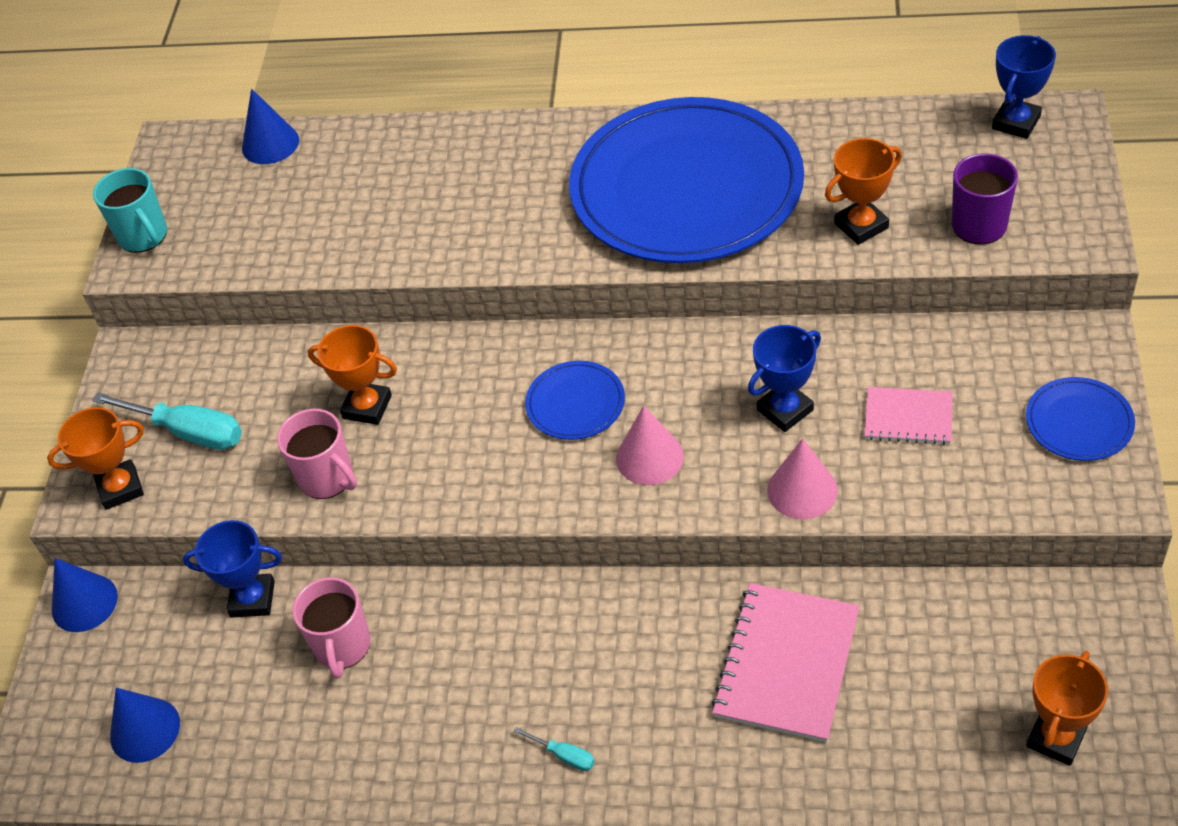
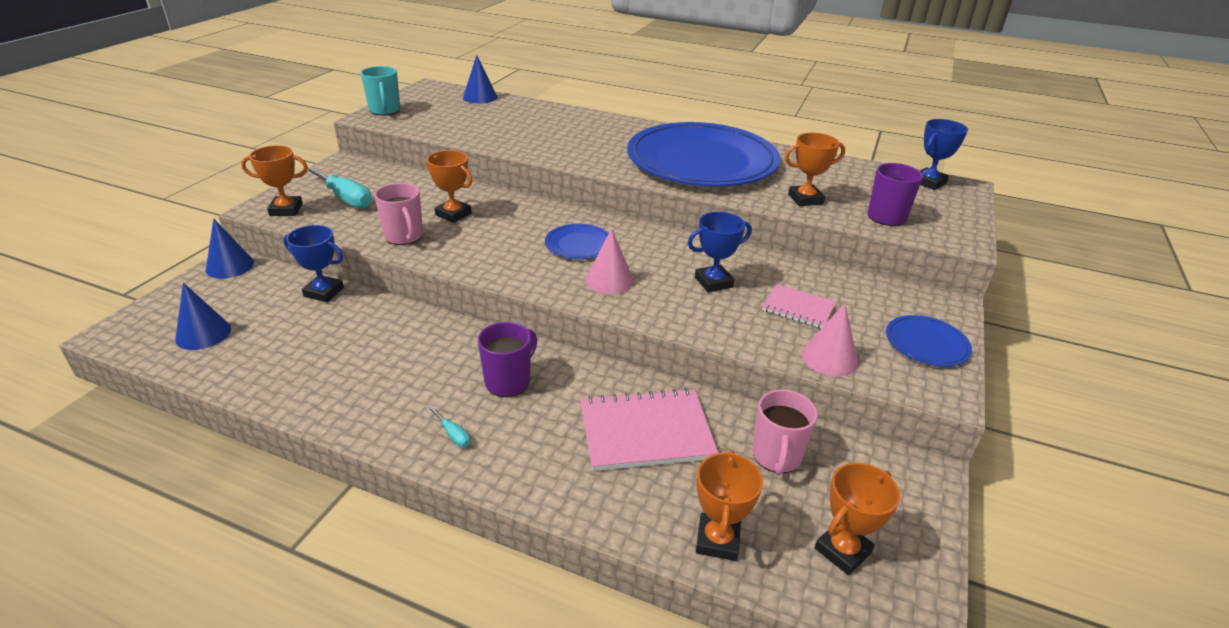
camera: 10 degrees right, 15 degrees down
pink mug [292,577,371,679] -> pink mug moved to [752,389,818,475]
pink notebook [711,583,860,742] -> pink notebook turned 45 degrees clockwise [580,388,718,471]
pink cone [767,438,838,519] -> pink cone moved to [802,303,858,376]
none -> purple mug [478,322,537,397]
none -> orange trophy [696,450,763,561]

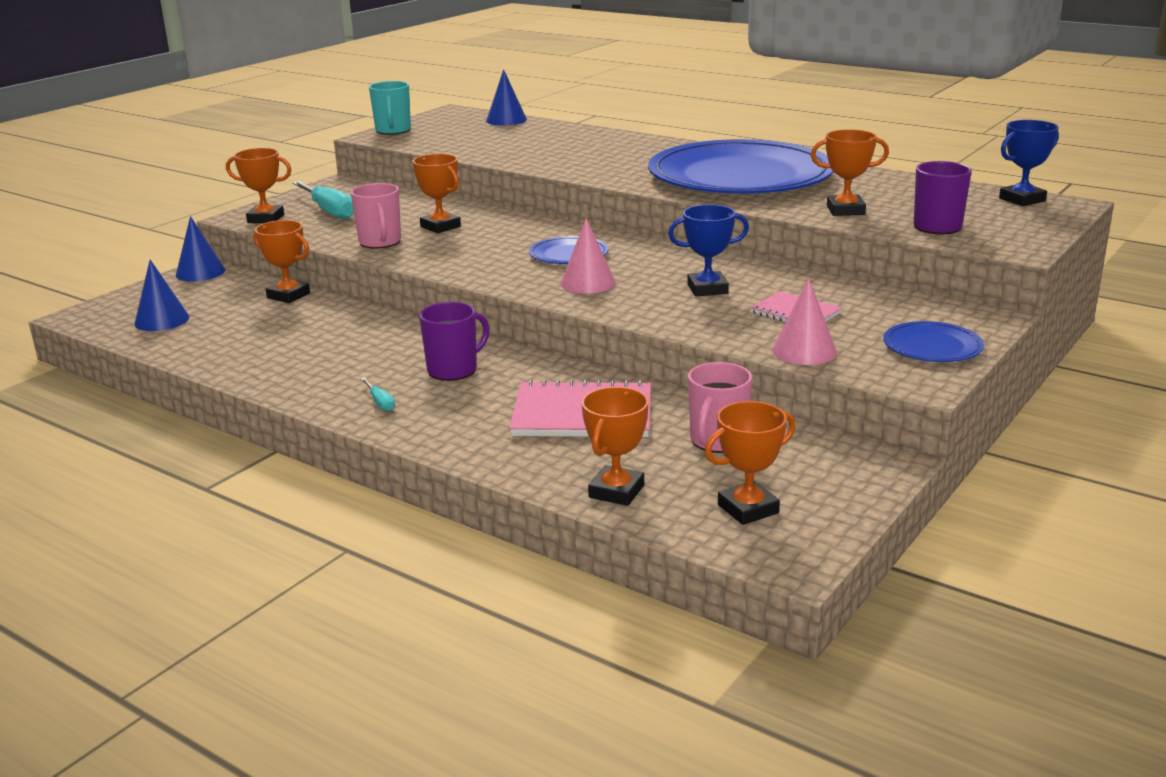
camera: 15 degrees right, 10 degrees down
blue trophy [283,225,344,302] -> orange trophy [254,220,310,303]

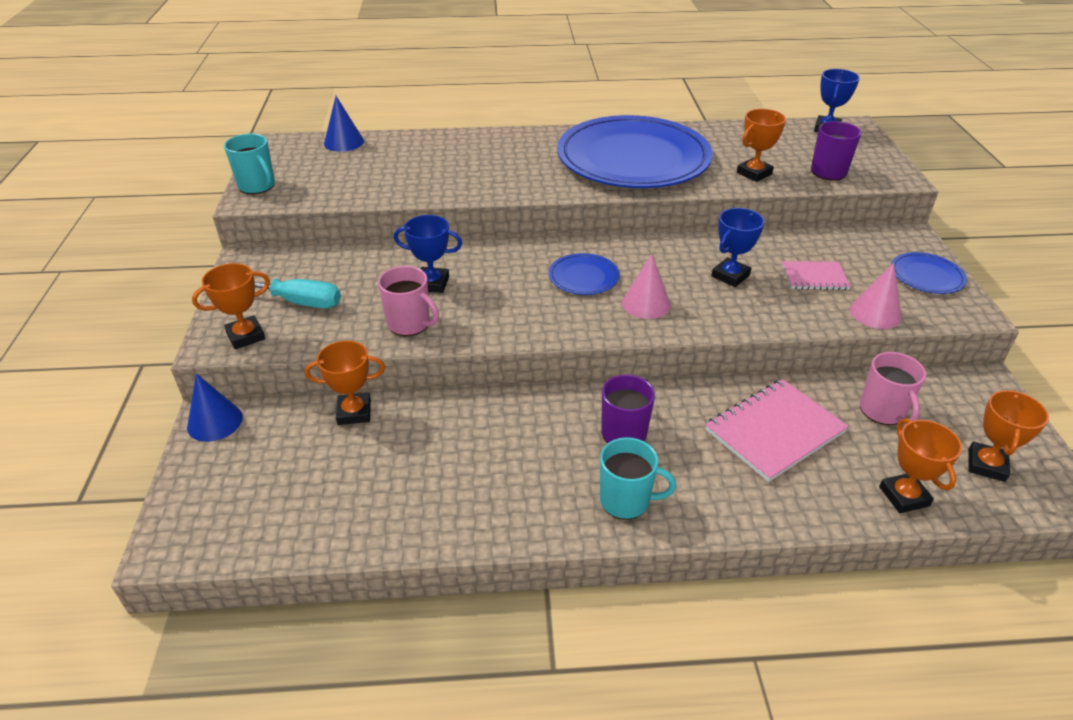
camera: 40 degrees left, 15 degrees up
blue cone [135,260,189,331] -> none
turquoise screwdriver [361,378,395,411] -> turquoise mug [600,437,676,520]
orange trophy [413,154,461,233] -> blue trophy [394,215,462,293]

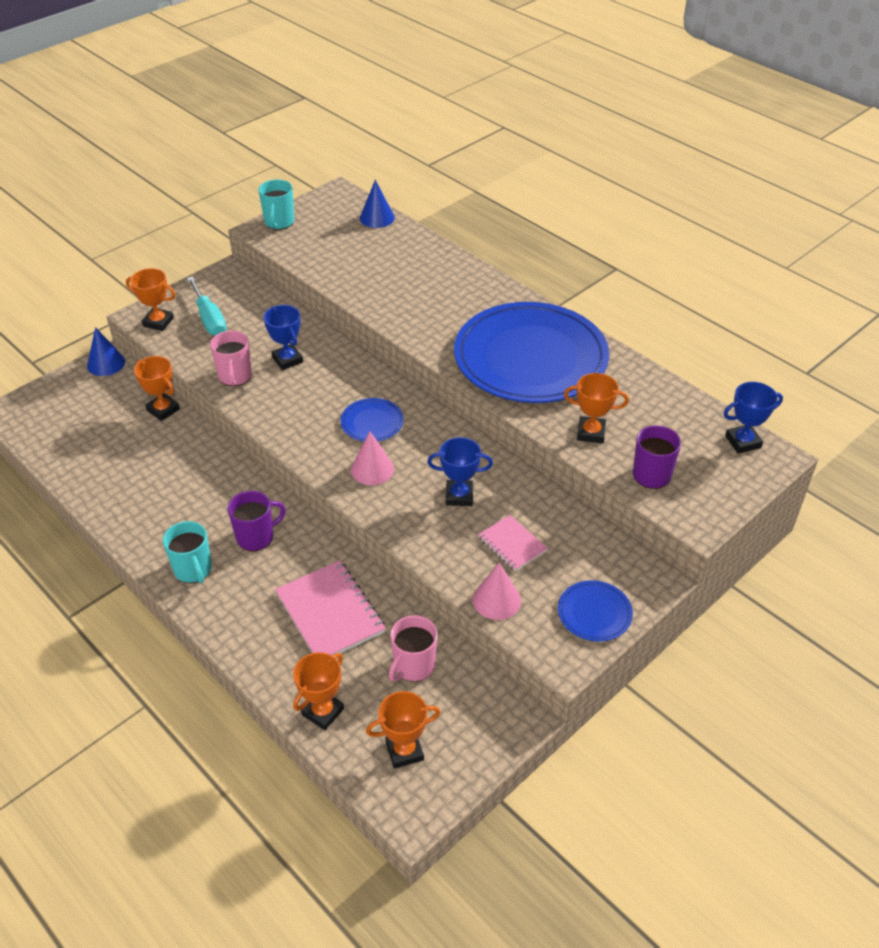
camera: 50 degrees right, 5 degrees up
pink notebook [705,379,849,482] -> pink notebook turned 45 degrees clockwise [275,561,386,656]

